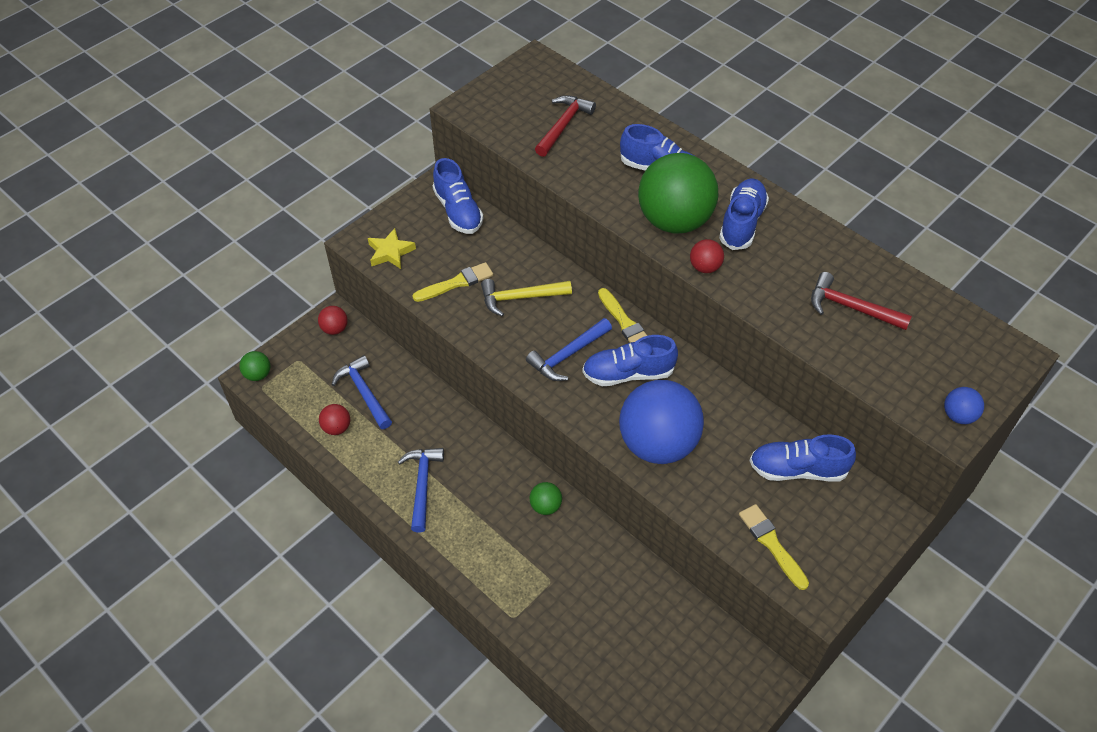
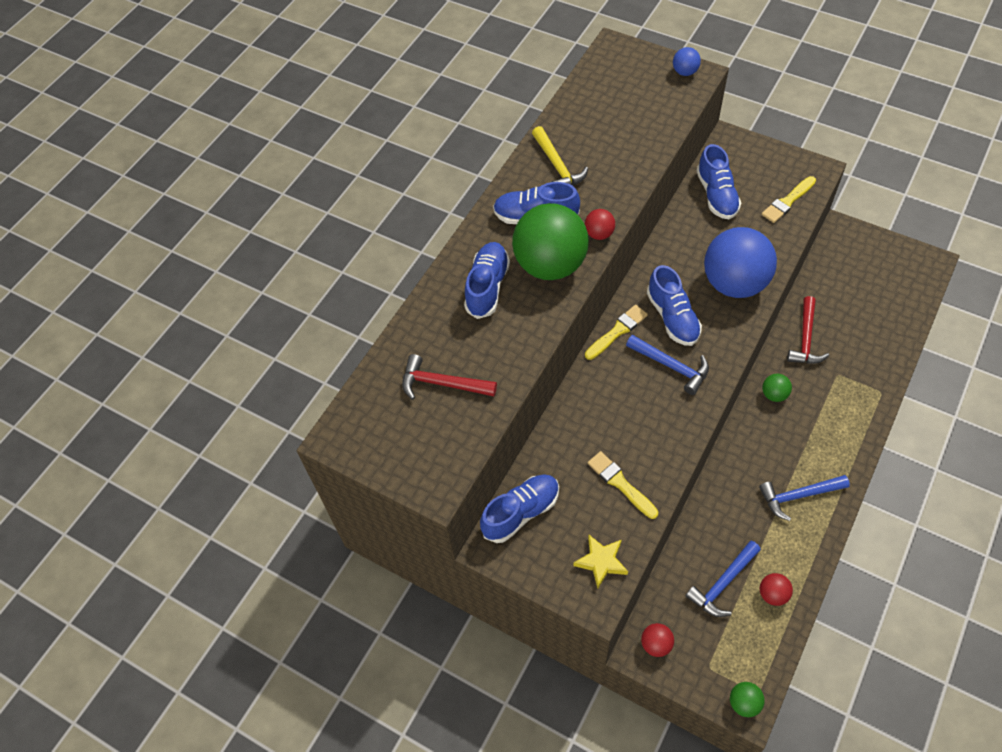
camera: 100 degrees left, 5 degrees up
yellow hammer [481,279,572,317] -> yellow hammer moved to [532,126,588,186]
red hammer [811,272,912,330] -> red hammer moved to [787,296,829,364]

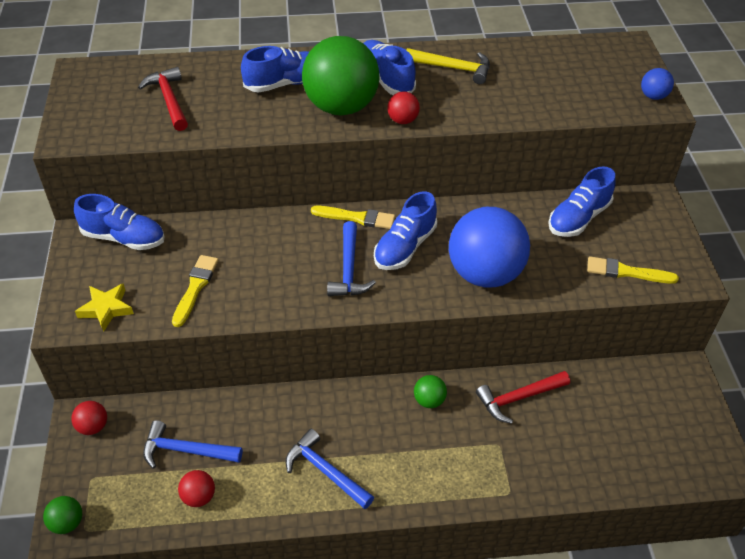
camera: 50 degrees right, 10 degrees down
yellow hammer [532,126,588,186] -> yellow hammer turned 105 degrees counterclockwise [406,48,490,84]

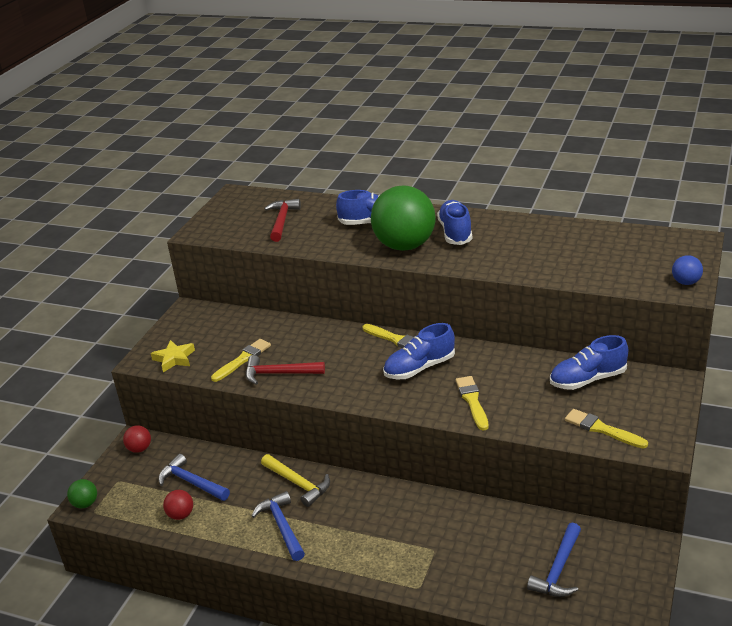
camera: 30 degrees right, 15 degrees down
blue shoe [74,194,165,250] -> none
blue hammer [327,221,376,296] -> blue hammer moved to [527,523,581,597]
red ball [387,91,420,124] -> none
yellow hammer [406,48,490,84] -> yellow hammer moved to [261,454,330,507]
green ball [414,375,447,408] -> none
blue ball [449,207,530,288] -> yellow brush [456,376,488,431]
red hammer [476,371,570,424] -> red hammer moved to [246,355,325,385]

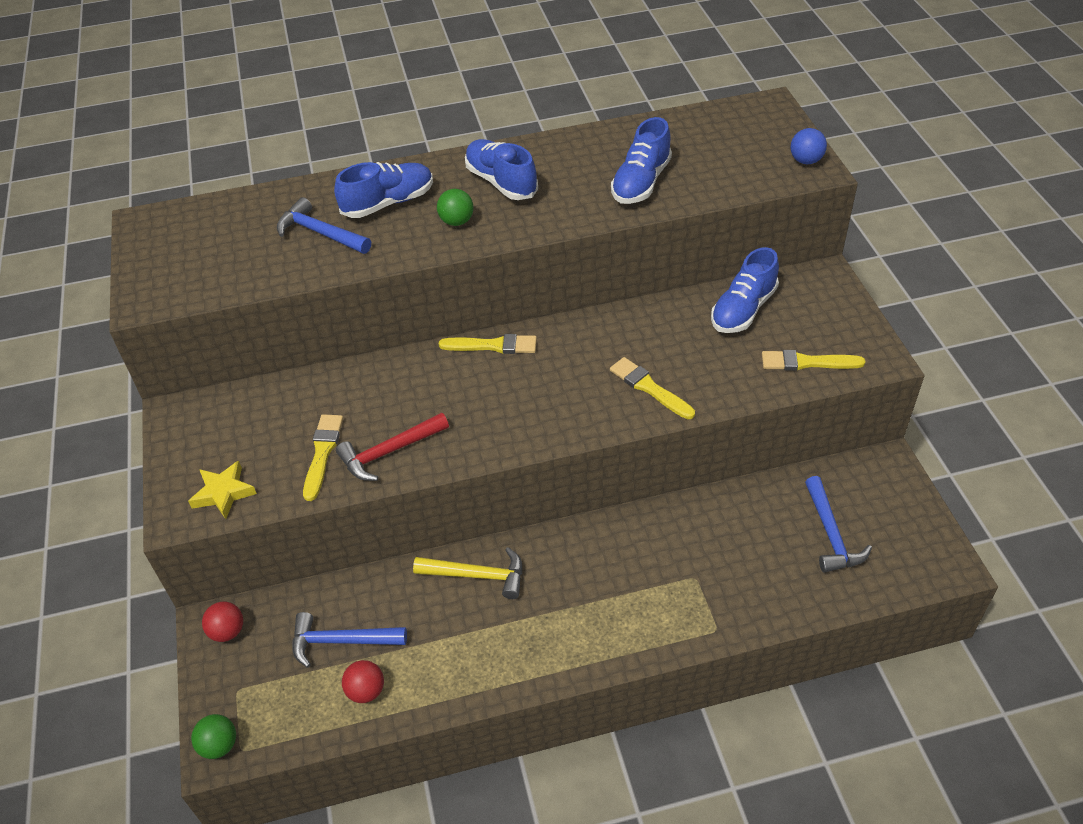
camera: 35 degrees left, 15 degrees up
blue hammer [251,491,305,561] -> blue hammer moved to [277,197,371,254]
red hammer [264,199,301,242] -> none
green ball [371,185,436,251] -> green ball [437,189,474,226], size x0.42
blue shoe [383,323,455,379] -> blue shoe moved to [611,117,672,204]

